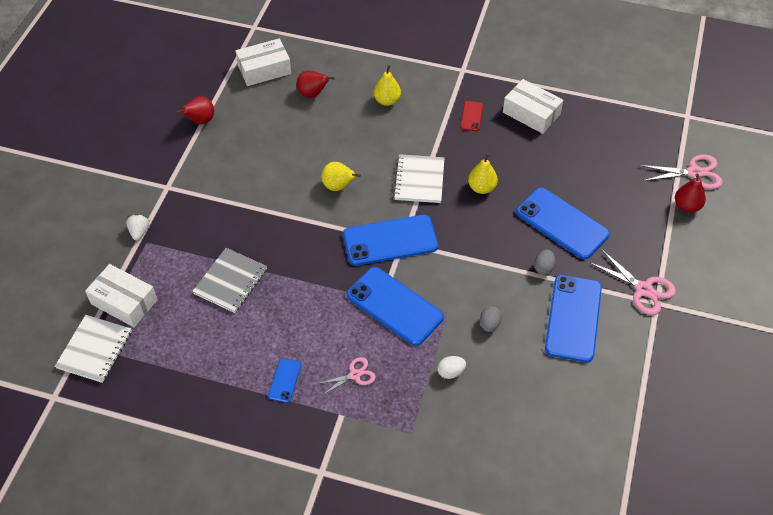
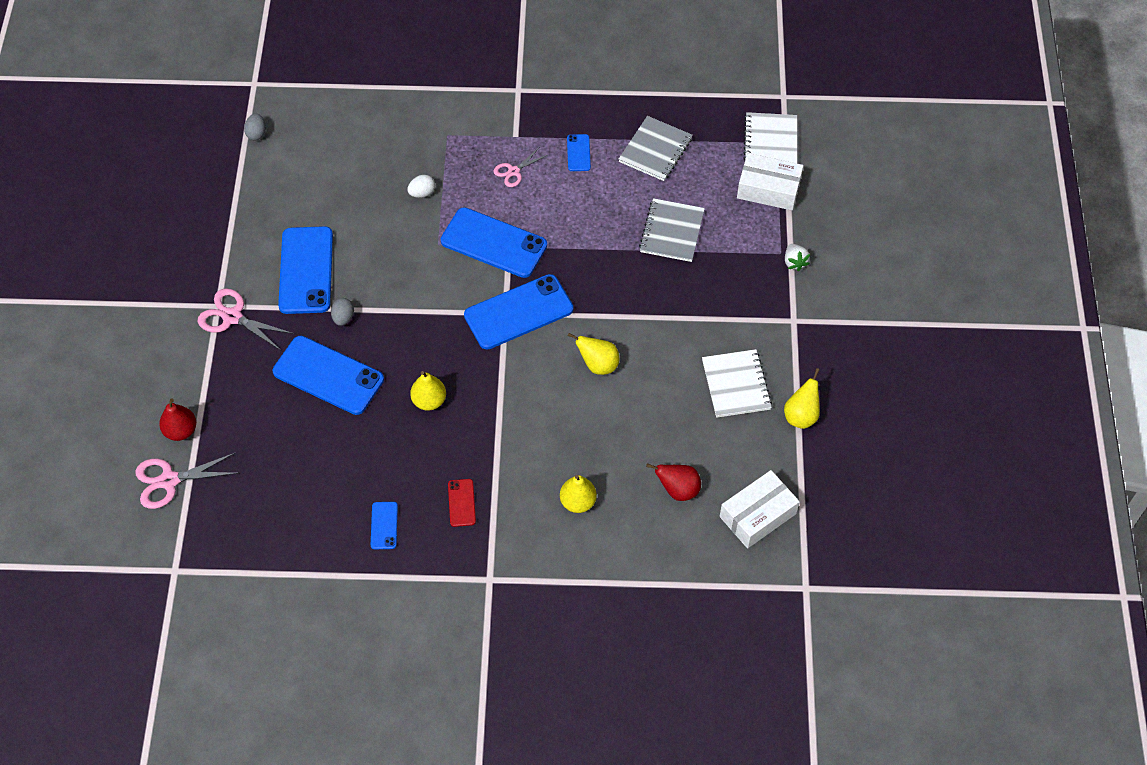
camera: 165 degrees right, 5 degrees up
red pear [176,96,214,124] -> yellow pear [784,368,820,429]
white notebook [393,154,444,203] -> white notebook moved to [702,349,772,418]
grey egg [480,306,502,332] -> grey egg moved to [244,114,266,140]
white box [503,79,563,134] -> blue phone [371,502,398,549]
none -> grey notebook [618,116,693,181]

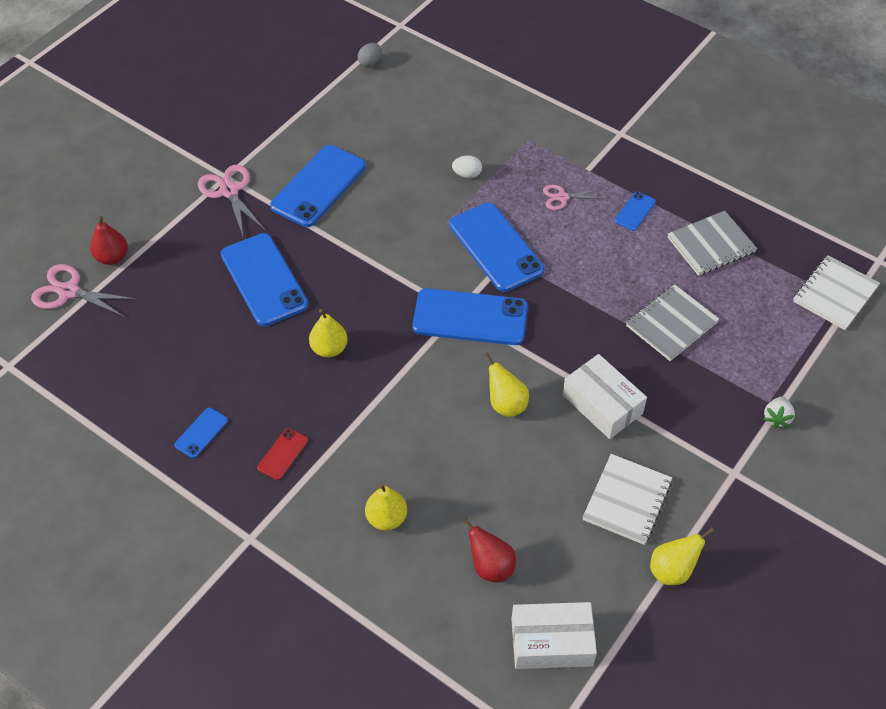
camera: 35 degrees right, 5 degrees down
grey egg [331,298,354,326] -> none
white box [737,153,803,211] -> white box moved to [562,354,647,439]

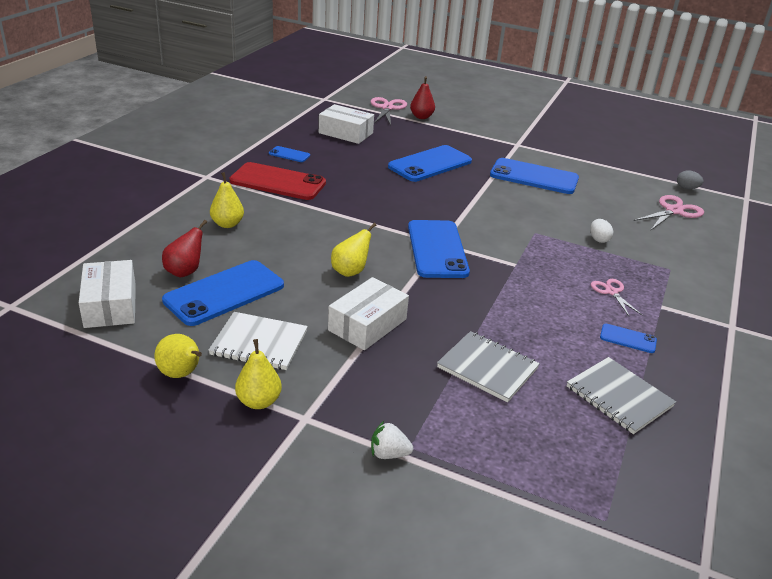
camera: 75 degrees right, 20 degrees down
pink scissors [198,165,266,236] -> pink scissors moved to [633,195,704,230]
red phone [257,428,308,480] -> red phone [229,162,326,200], size x2.16
yellow pear [309,309,348,358] -> yellow pear moved to [235,339,282,409]
blue phone [449,203,544,292] -> blue phone moved to [162,260,284,326]
white notebook [793,255,880,330] -> none
none -> white box [319,104,374,144]

